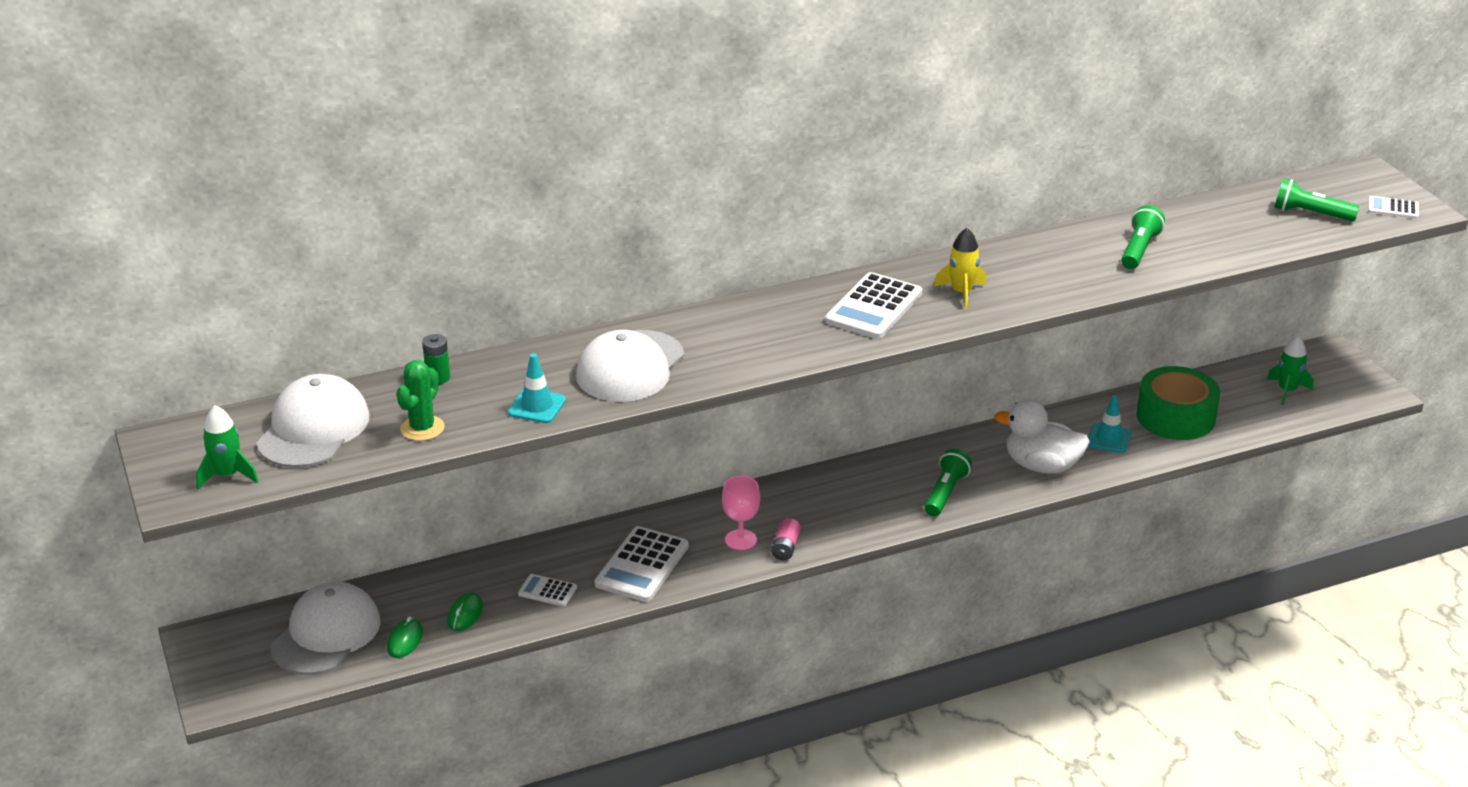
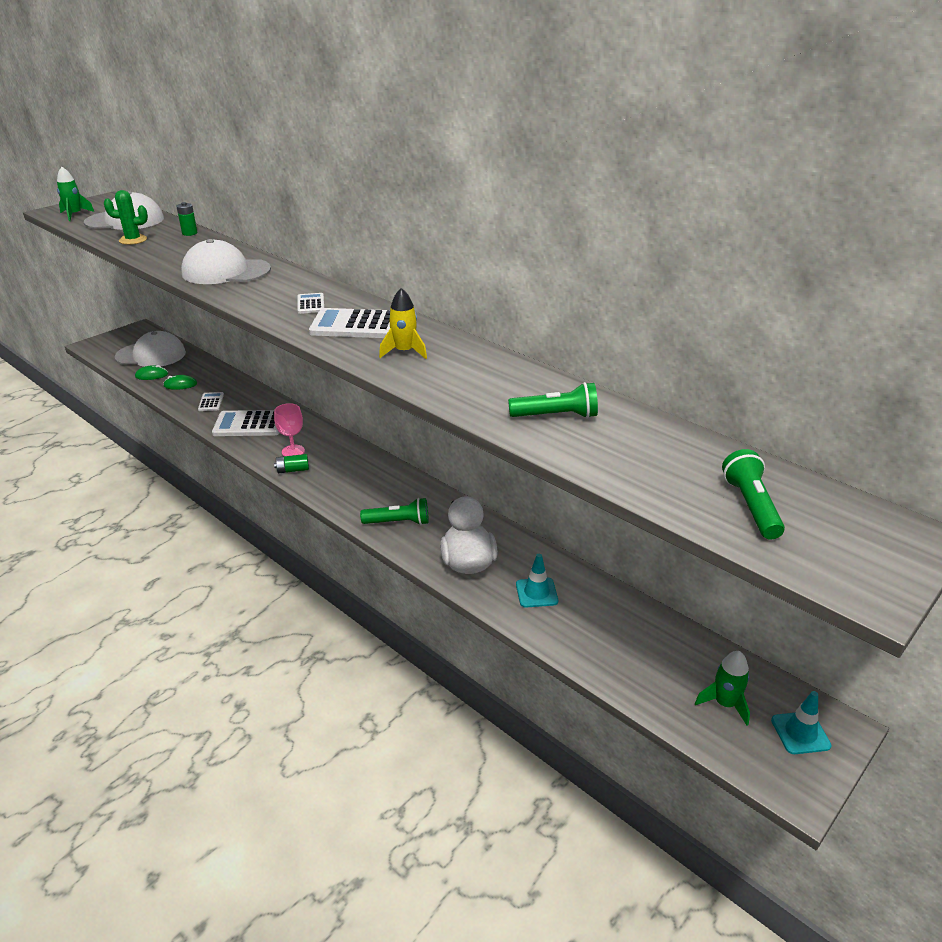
camera: 65 degrees right, 0 degrees up
turquoise traffic cone [508,354,566,423] -> turquoise traffic cone moved to [771,691,832,754]
pink battery [771,518,801,560] -> green battery [274,454,309,473]
green tape [1136,366,1220,440] -> none
white calculator [1368,196,1419,219] -> white calculator moved to [297,293,324,314]

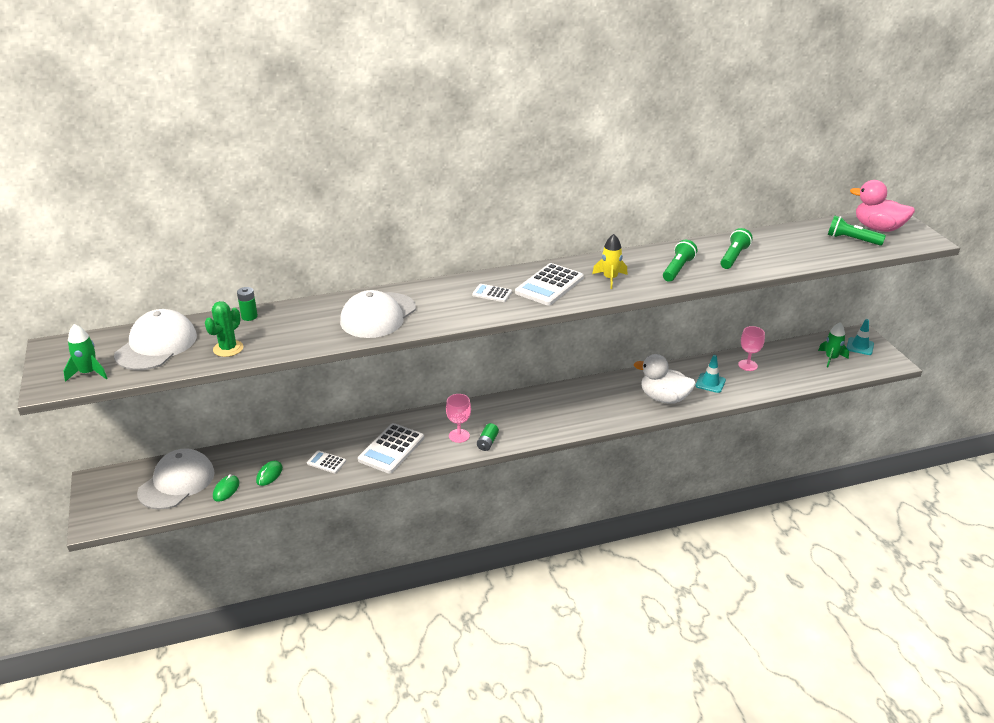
camera: 60 degrees left, 0 degrees up
green flashlight [360,498,428,525] -> green flashlight moved to [663,240,697,282]
none -> pink goblet [738,326,765,371]
none -> pink duck [850,180,915,232]

